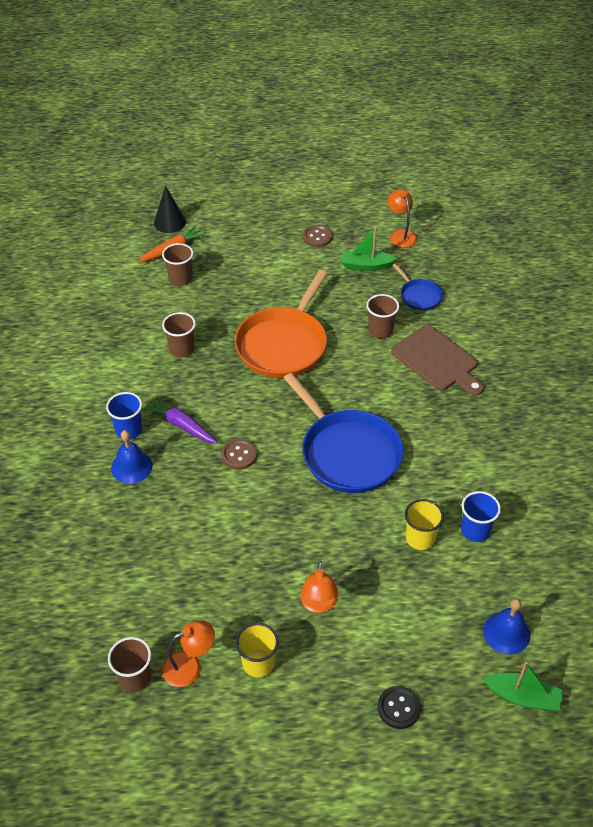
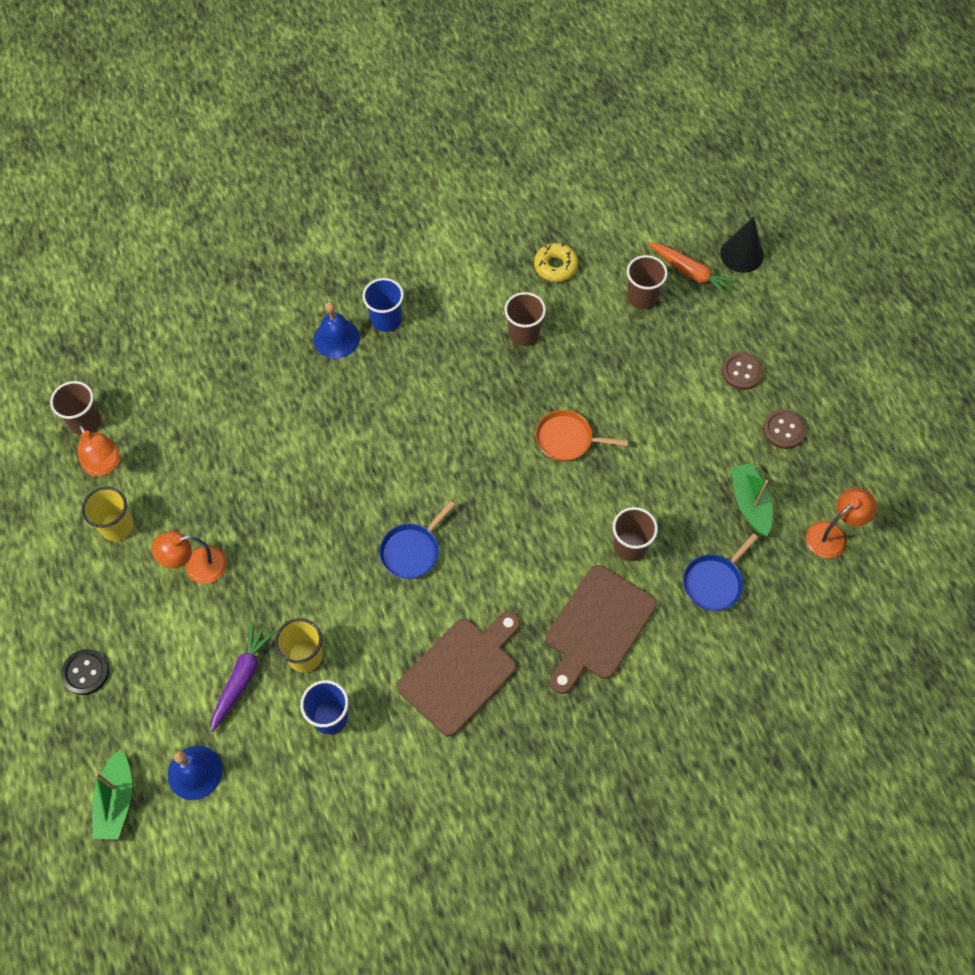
camera: 75 degrees right, 15 degrees up
purple carrot [144,396,218,443] -> purple carrot moved to [211,622,276,732]
brown button [221,439,257,470] -> brown button moved to [722,352,764,390]
orange pan [235,270,328,378] -> orange pan [535,410,628,461], size x0.48
blue pan [284,373,403,493] -> blue pan [379,501,455,579], size x0.48
none -> brown cutting board [397,611,520,737]
none -> yellow donut [534,243,578,282]

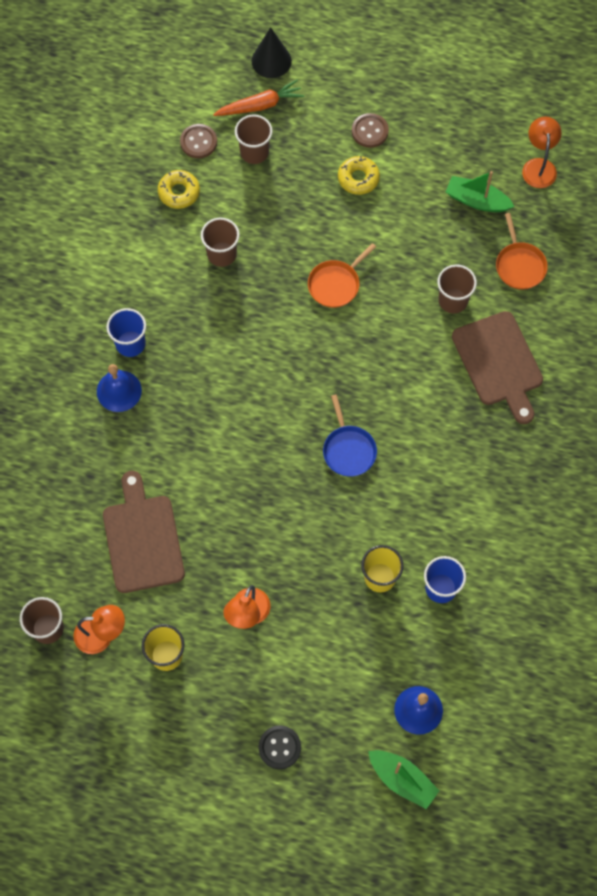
camera: 55 degrees left, 5 degrees up
purple carrot [211,622,276,732] -> none
brown cutting board [397,611,520,737] -> brown cutting board moved to [103,471,185,593]
blue pan [683,533,758,611] -> orange pan [496,213,548,290]
brown button [763,410,806,449] -> brown button moved to [180,124,217,158]
none -> yellow donut [338,156,380,195]

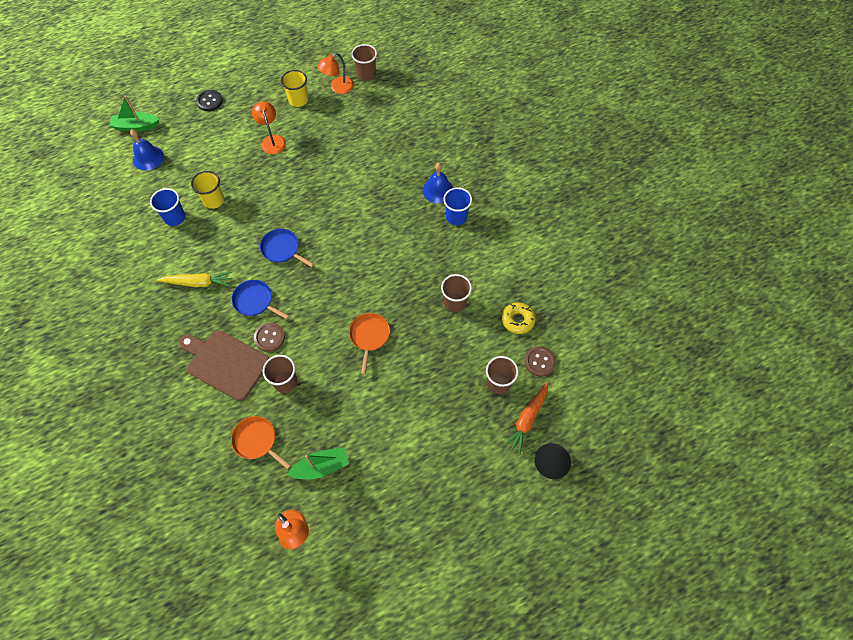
camera: 140 degrees right, 5 degrees down
brown cutting board [103,471,185,593] -> none
yellow donut [338,156,380,195] -> none
brown button [352,113,389,148] -> brown button moved to [254,323,285,352]
none -> yellow carrot [157,271,232,287]
none -> blue pan [232,280,289,319]

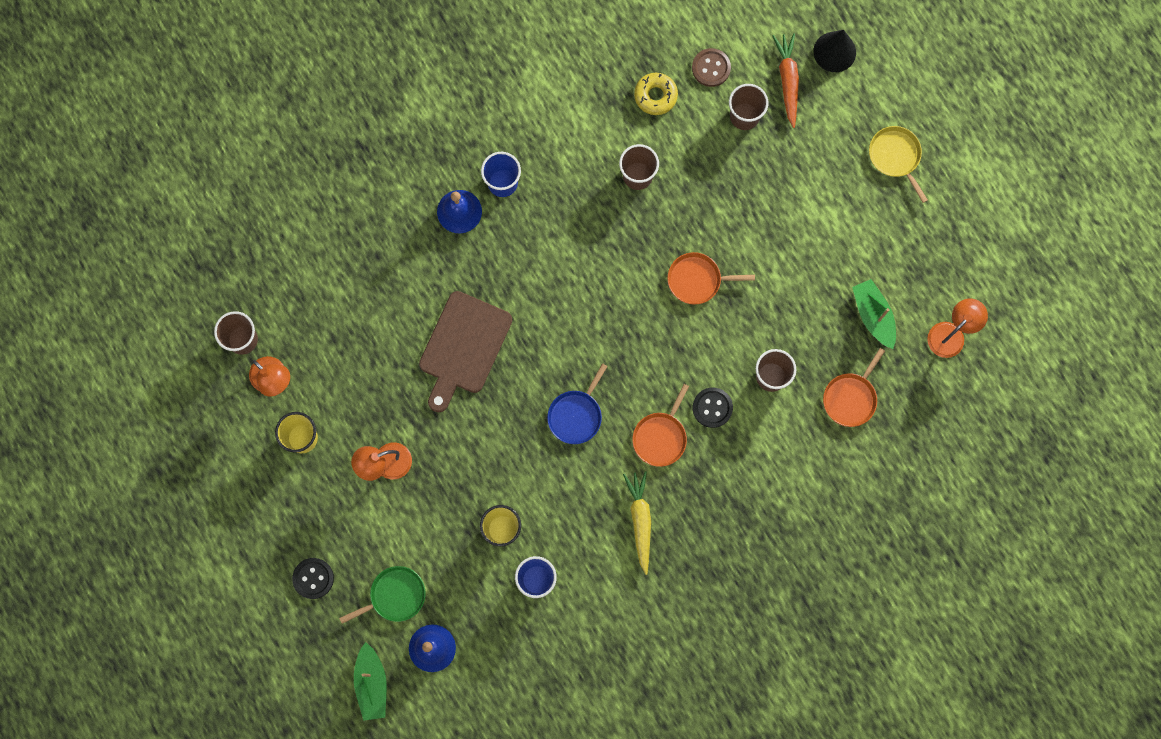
camera: 95 degrees left, 15 degrees up
brown cutting board [179,330,269,401] -> brown cutting board moved to [419,291,512,412]
blue pan [232,280,289,319] -> orange pan [632,384,689,467]
brown button [254,323,285,352] -> black button [693,388,733,428]
orange carrot [503,383,548,455] -> orange carrot turned 120 degrees counterclockwise [772,33,799,128]
none -> green pan [339,566,425,624]
none -> yellow pan [869,126,928,203]

